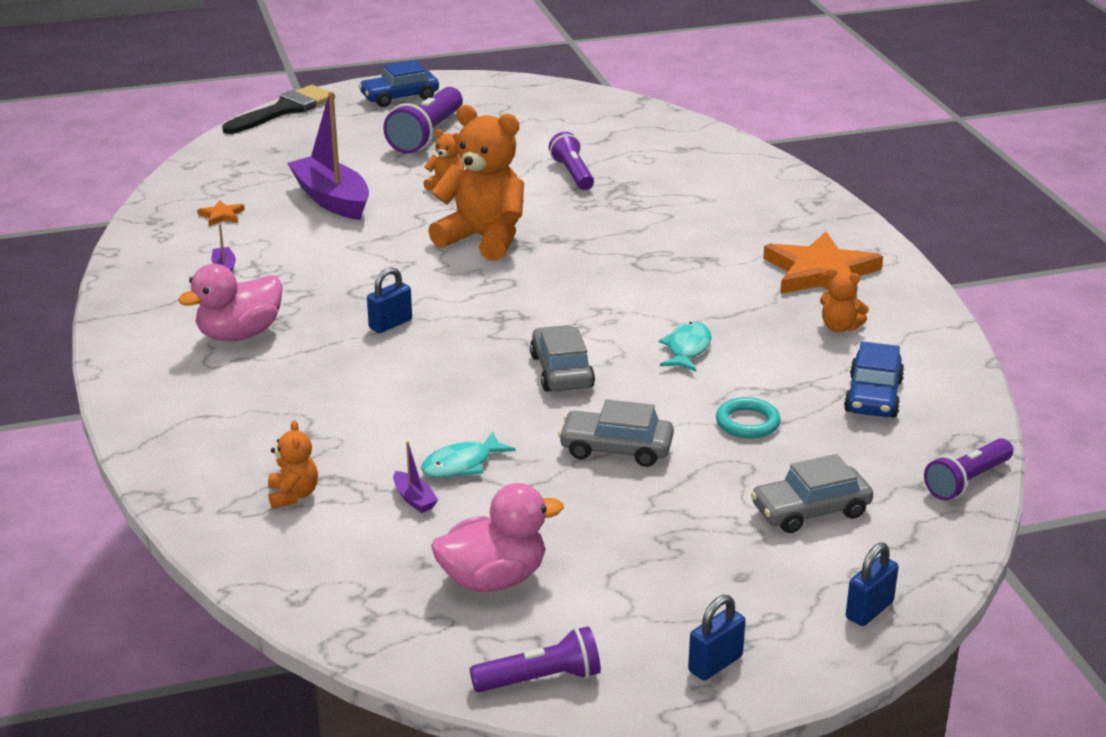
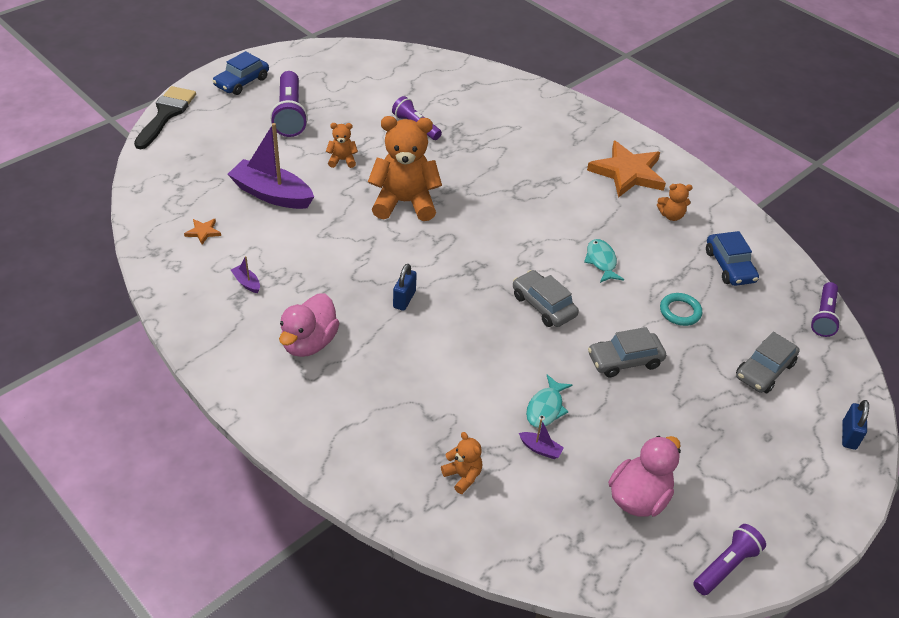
camera: 30 degrees left, 15 degrees up
blue padlock [688,595,746,681] -> none

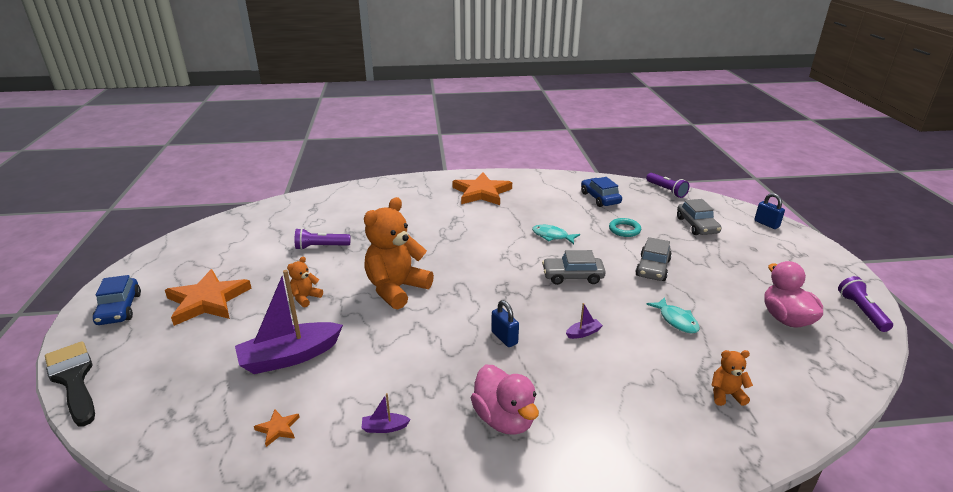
camera: 50 degrees left, 15 degrees down
purple flashlight [270,71,308,137] -> orange star [165,269,252,326]
purple boat [519,419,564,459] -> purple boat moved to [566,303,603,339]
orange teddy bear [657,184,693,221] -> none
blue car [706,231,759,286] -> blue car turned 135 degrees counterclockwise [581,177,622,207]

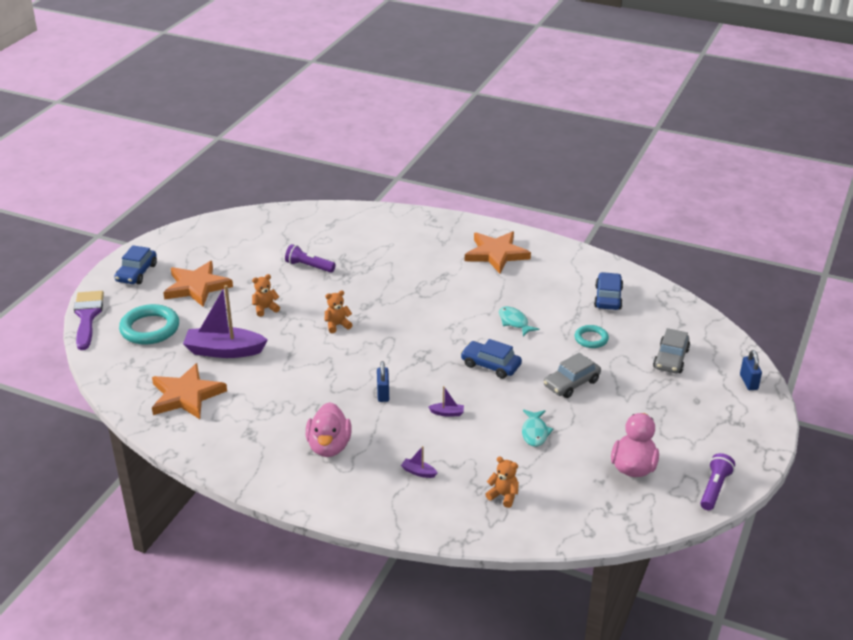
camera: 30 degrees right, 5 degrees up
black brush [45,341,95,426] -> purple brush [74,291,104,350]
orange star [254,409,300,447] -> orange star [152,363,227,419], size x2.40
purple boat [362,393,411,433] -> purple boat moved to [401,446,437,478]
orange teddy bear [364,197,434,310] -> orange teddy bear [325,290,353,333], size x0.46
grey car [542,250,606,285] -> blue car [461,339,522,379]
purple flashlight [646,173,690,198] -> none
none -> turquoise ring [119,304,179,345]

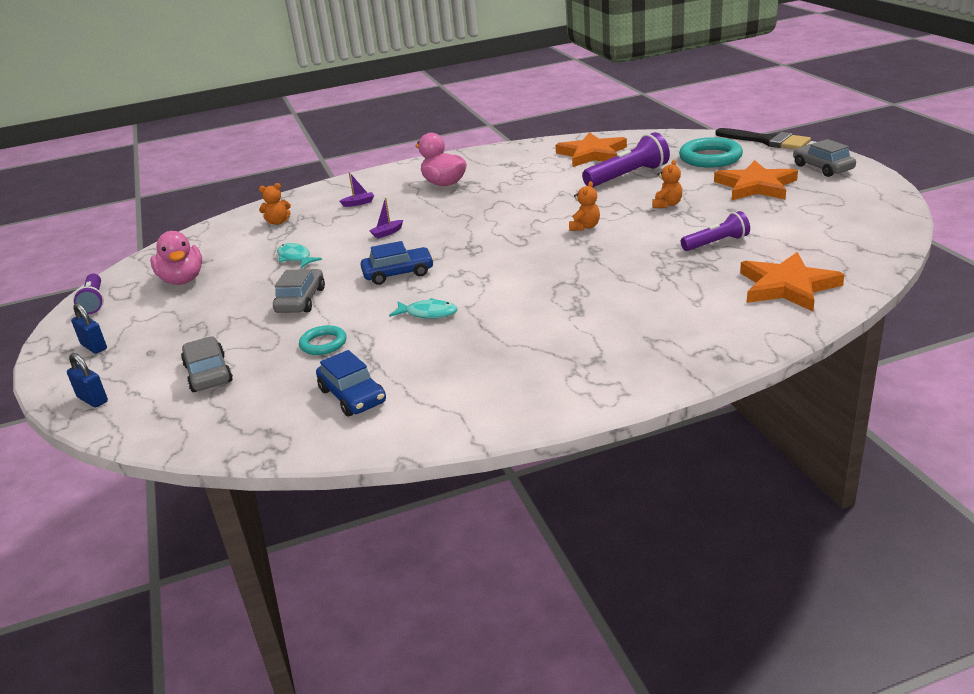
camera: 140 degrees right, 5 degrees down
purple brush [74,291,104,350] -> black brush [715,128,811,149]
blue car [114,245,157,284] -> grey car [793,139,856,177]
purple boat [183,285,268,358] -> purple flashlight [582,132,670,188]
blue padlock [377,361,389,402] -> blue padlock moved to [71,303,107,354]
orange star [465,231,531,273] -> orange star moved to [740,252,845,311]

